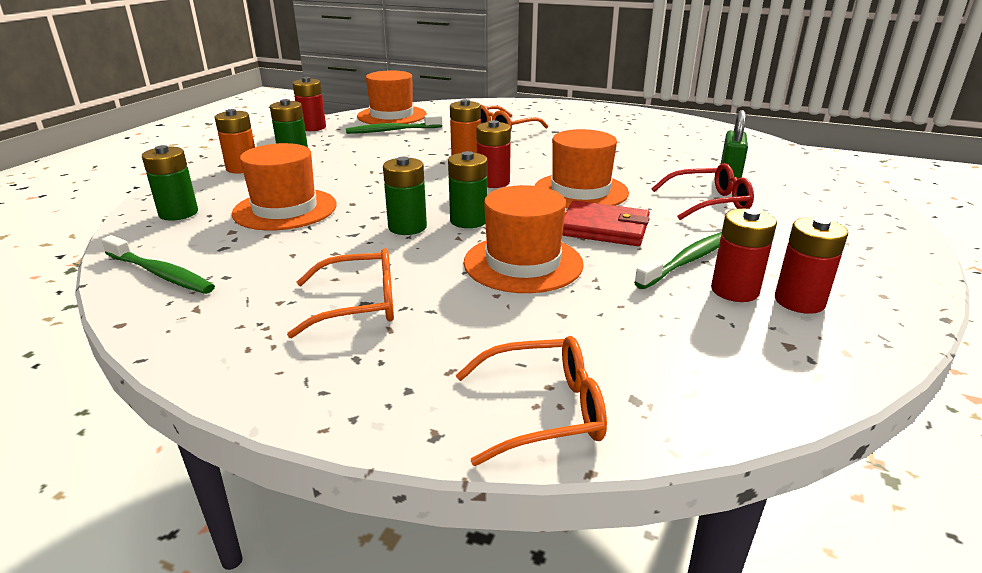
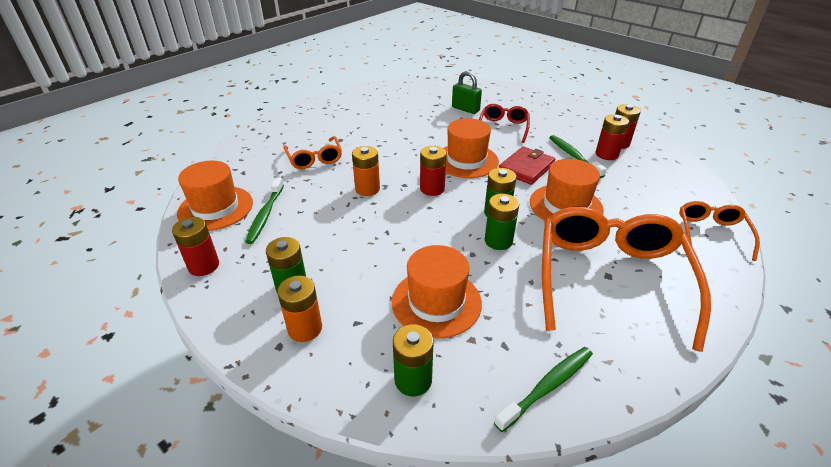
camera: 70 degrees left, 10 degrees up
orange glasses [287,248,394,338] -> orange glasses [542,207,711,352], size x2.00

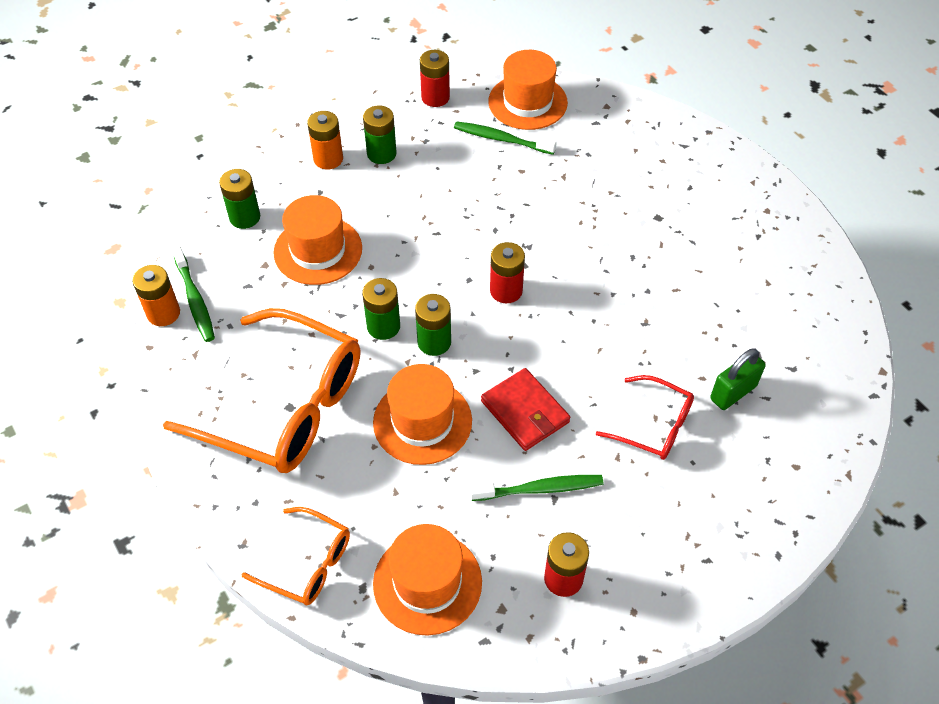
camera: 105 degrees right, 15 degrees up
orange glasses [283,136,342,169] -> none
orange battery [352,146,380,196] -> orange battery moved to [132,265,180,326]
orange hat [444,118,499,178] -> orange hat moved to [373,524,482,635]
red battery [596,114,629,160] -> none

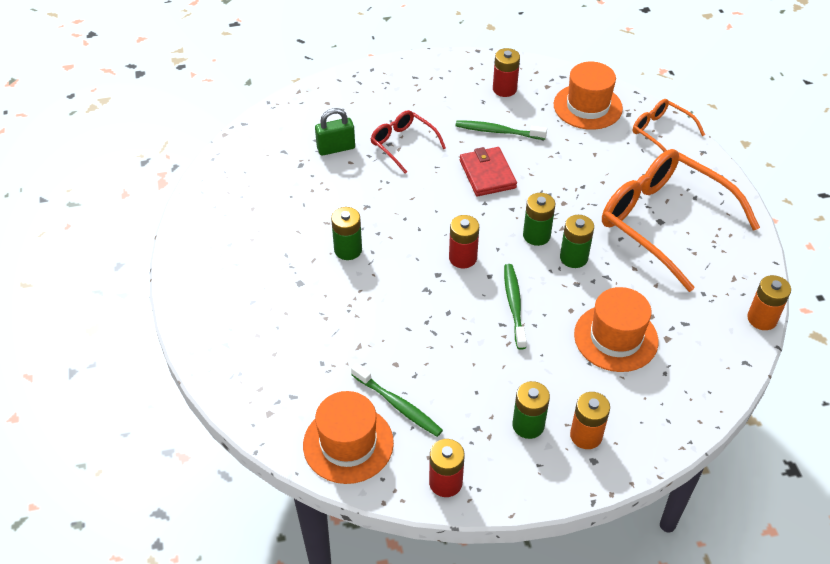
camera: 160 degrees left, 5 degrees down
green toothbrush [172,246,215,342] -> green toothbrush moved to [504,264,527,350]
green battery [219,169,260,229] -> green battery moved to [331,207,362,260]
orange hat [373,364,472,465] -> none

